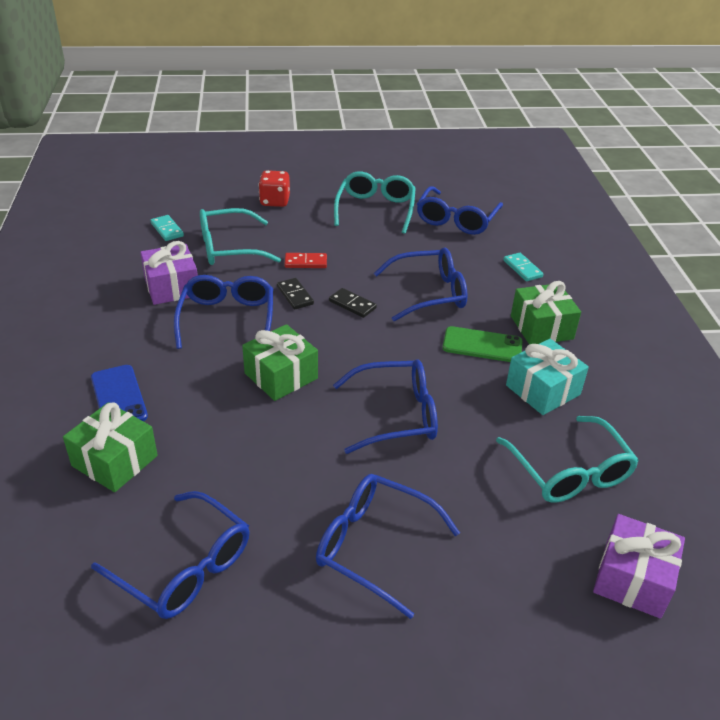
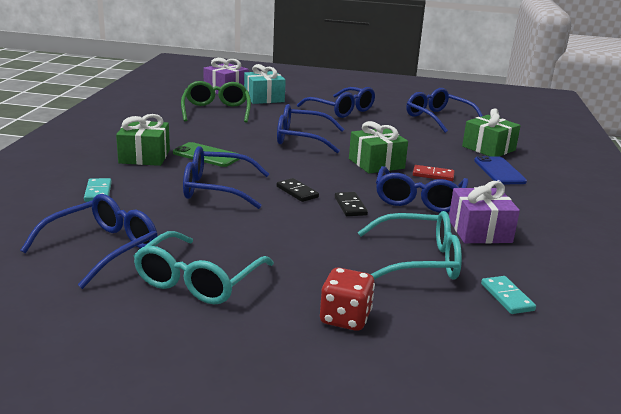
camera: 165 degrees left, 15 degrees down
red domino [284,253,327,268] -> red domino moved to [413,165,455,181]
turquoise glasses [496,416,639,503] -> green glasses [181,81,251,123]
turquoise gift [506,339,589,415] -> turquoise gift moved to [244,64,286,104]

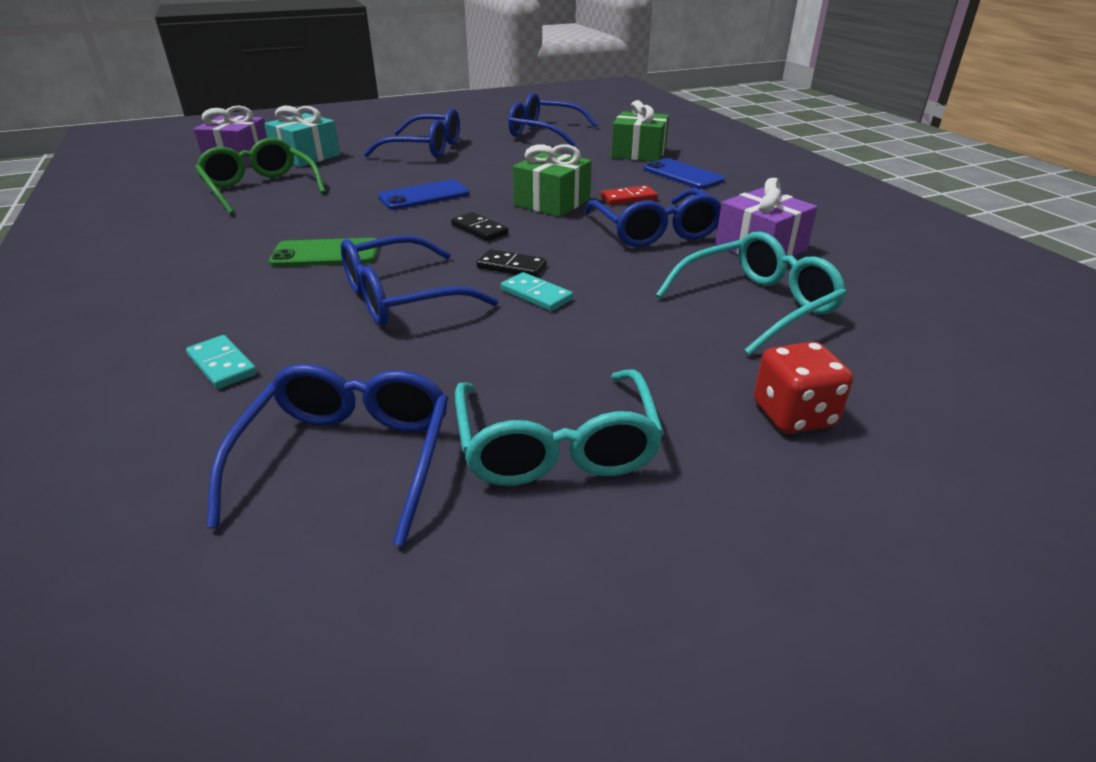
camera: 30 degrees left, 10 degrees up
green gift [116,114,170,166] -> none
blue glasses [277,104,344,153] -> blue phone [378,179,470,210]
black domino [335,192,368,216] -> black domino moved to [451,212,509,241]
turquoise domino [481,276,536,314] -> turquoise domino moved to [501,272,573,311]

